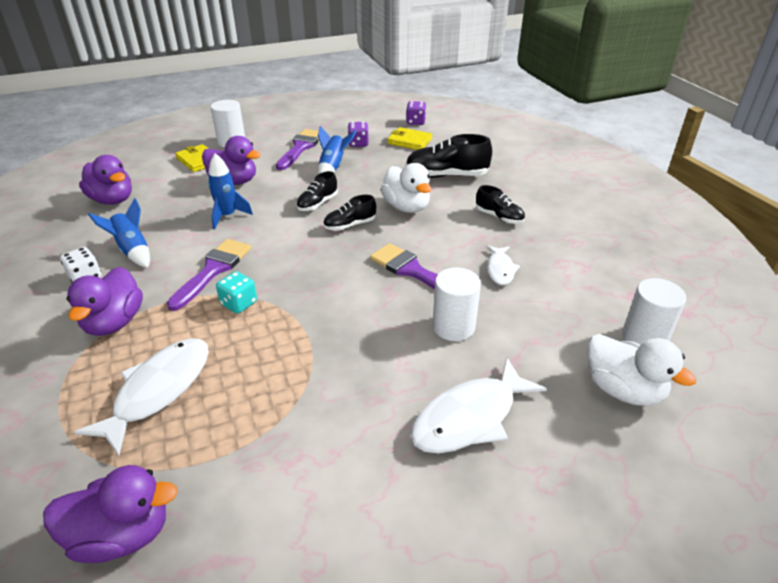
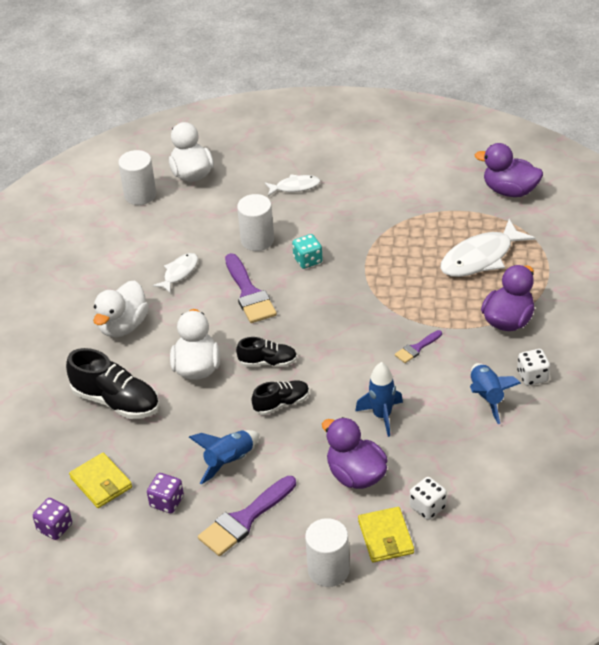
camera: 150 degrees left, 5 degrees up
purple duck [79,155,132,205] -> none
purple brush [167,239,251,311] -> purple brush [395,330,442,363], size x0.53
turquoise dice [216,271,257,314] -> turquoise dice moved to [292,234,323,269]
white fish [411,358,547,453] -> white fish [265,174,320,196], size x0.56
black shoe [476,185,525,224] -> white duck [93,280,149,337]
none -> white dice [410,477,447,520]

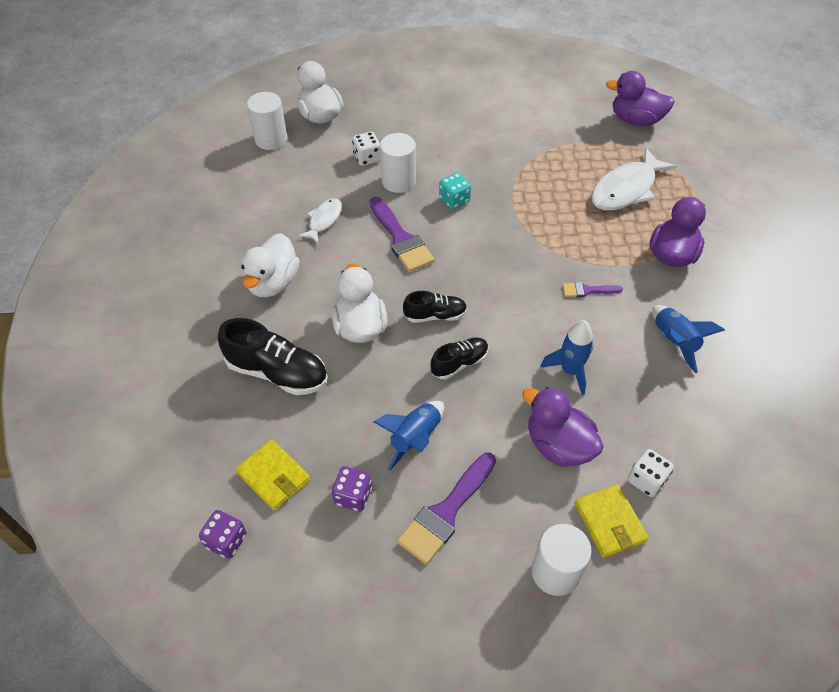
camera: 10 degrees left, 10 degrees up
white fish [265,174,320,196] -> none
purple brush [395,330,442,363] -> purple brush turned 45 degrees clockwise [563,282,623,297]
white dice [517,349,550,386] -> white dice moved to [352,132,381,166]

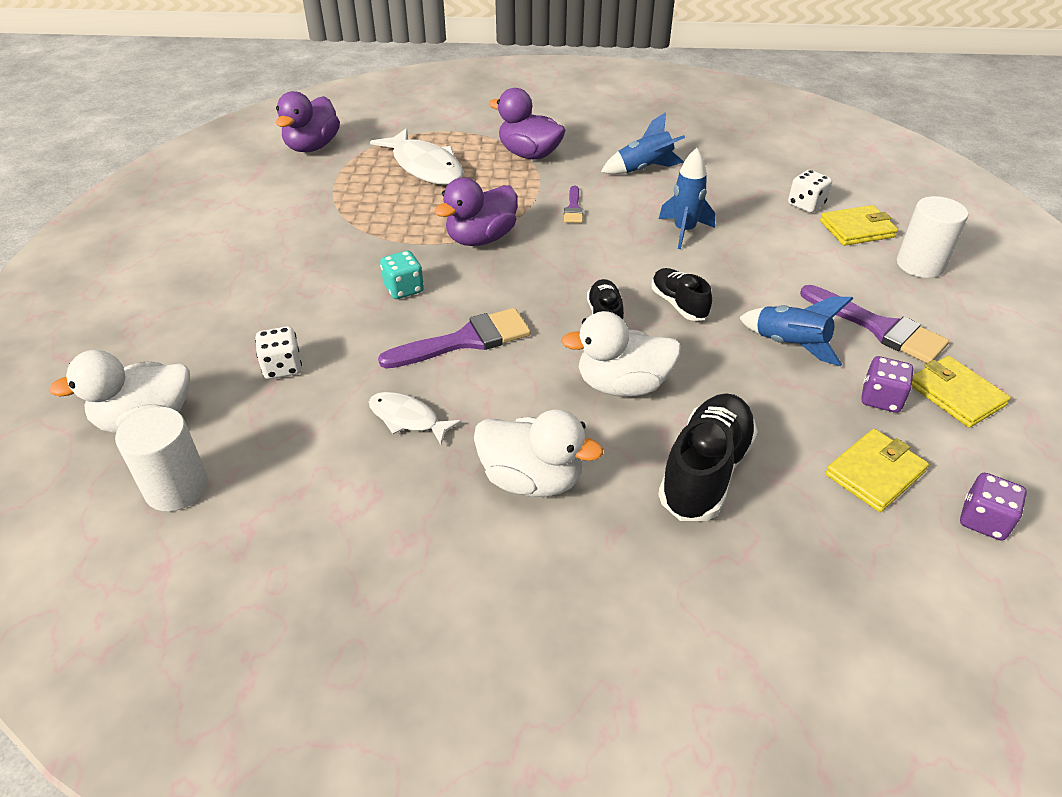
camera: 85 degrees left, 10 degrees down
white cylinder [380,133,416,193] -> none
purple duck [522,387,604,467] -> purple duck moved to [434,177,517,246]
none -> yellow wallet [912,356,1011,428]

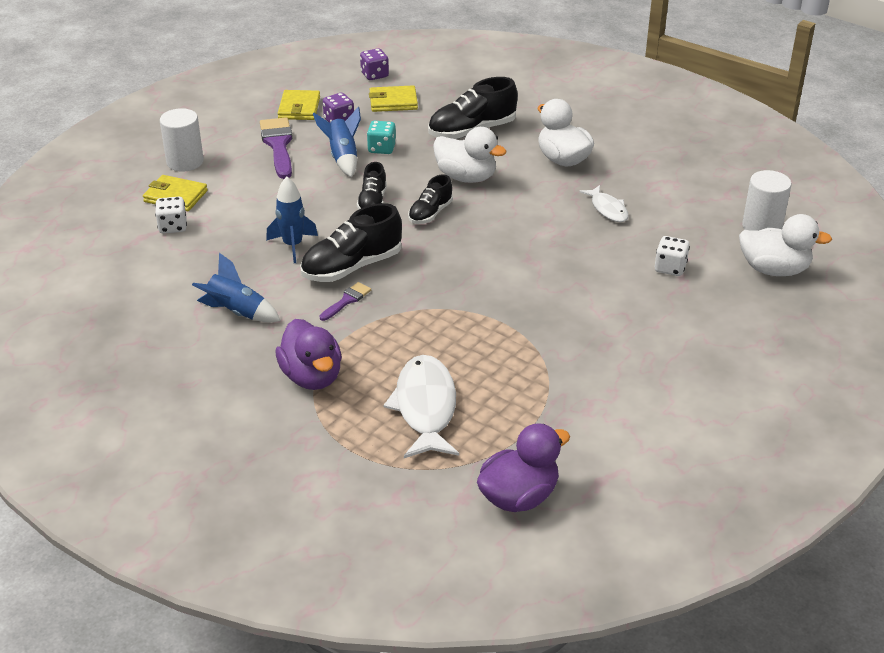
camera: 145 degrees left, 5 degrees down
purple brush [378,308,531,369] -> none
turquoise dice [380,251,424,299] -> turquoise dice moved to [367,121,396,154]
purple duck [434,177,517,246] -> none
none -> black shoe [300,203,402,282]

